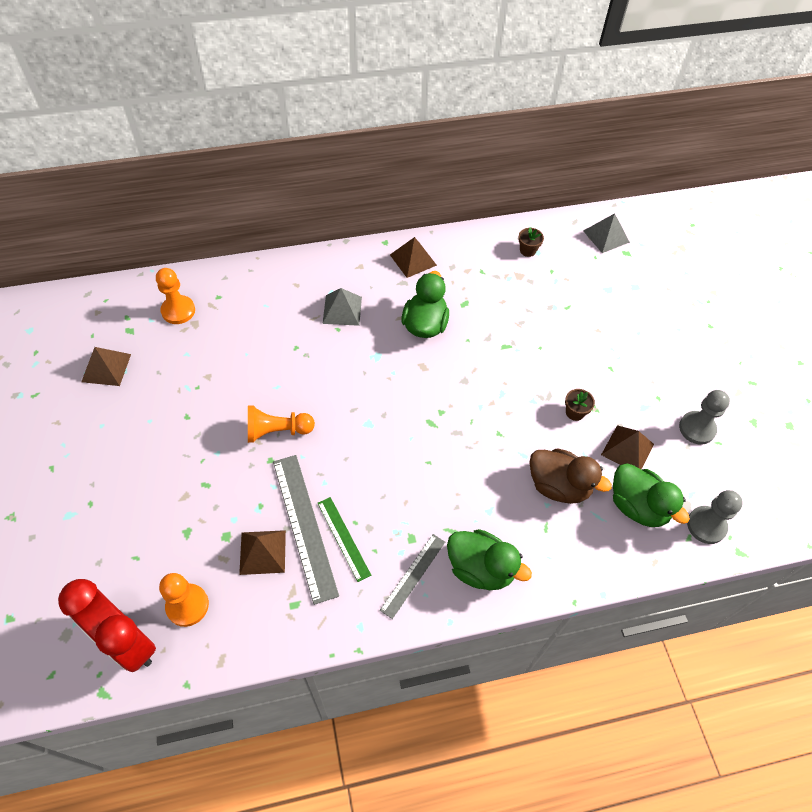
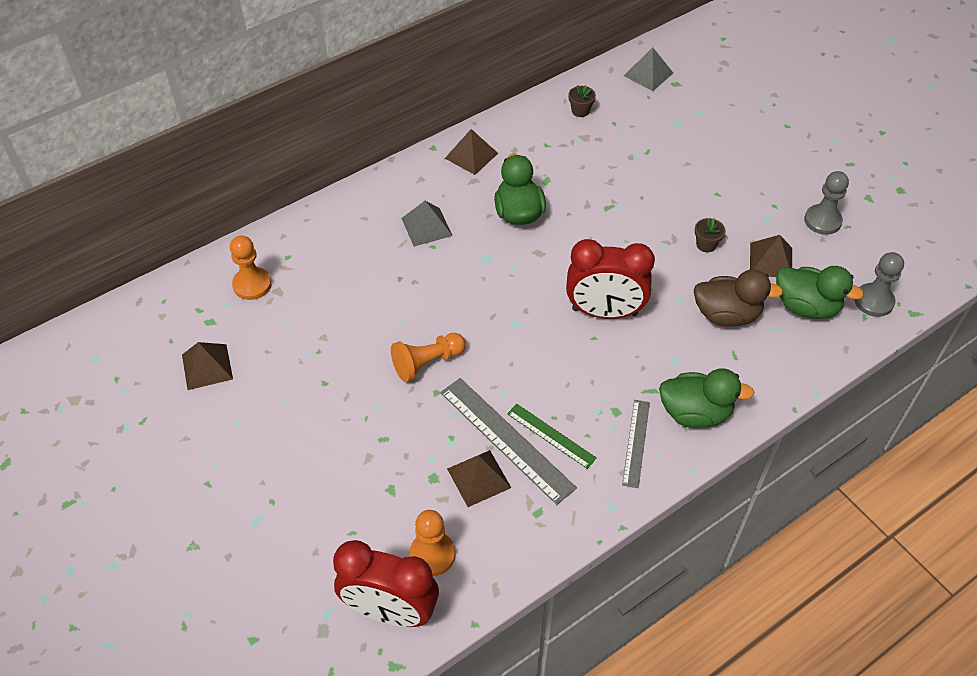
camera: 20 degrees left, 5 degrees down
none -> red clock [566,239,655,319]

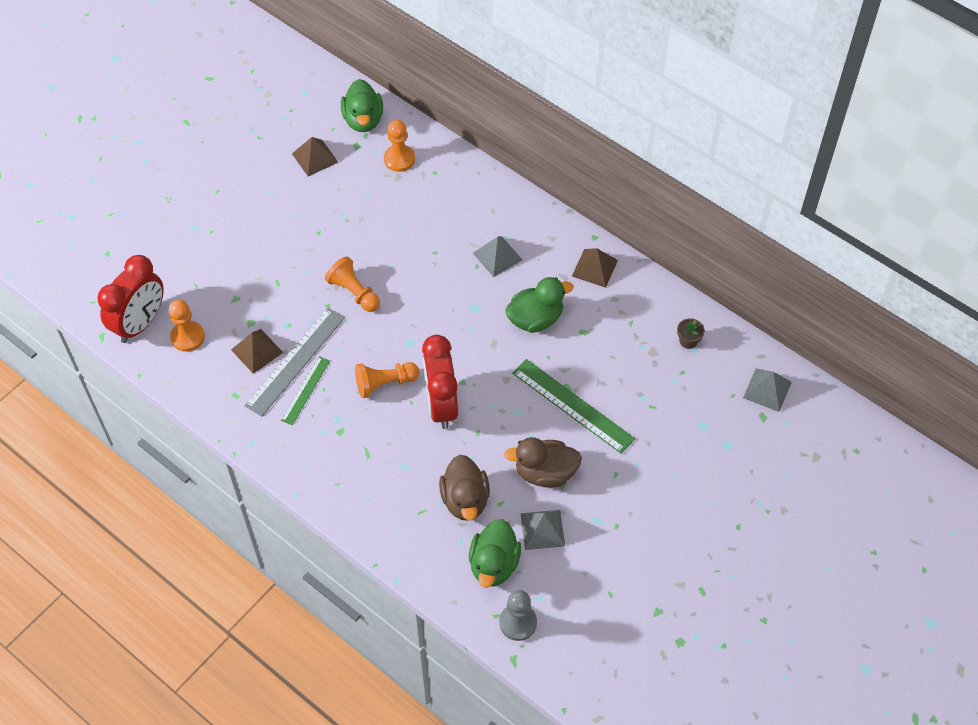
camera: 75 degrees right, 5 degrees up
red clock [333,540,439,627] -> red clock turned 150 degrees counterclockwise [97,255,164,343]
grey ruler [622,400,650,488] -> none
green duck [659,368,755,428] -> green duck moved to [341,79,383,132]
brown flower pot [695,218,725,253] -> brown duck [504,437,582,488]
brown pyramid [750,235,792,277] -> grey pyramid [520,510,565,550]
grey pawn [804,171,849,235] -> none
none -> orange pawn [355,362,419,398]
none -> green ruler [512,359,635,454]

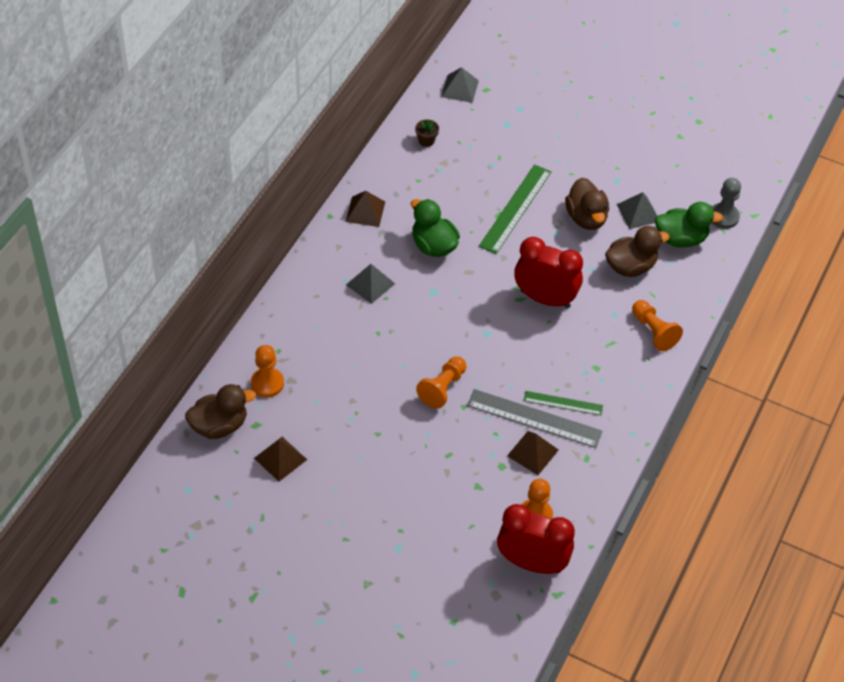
camera: 105 degrees left, 5 degrees down
green duck [341,79,383,132] -> brown duck [185,384,256,439]
orange pawn [355,362,419,398] -> orange pawn moved to [632,300,683,351]
red clock [422,335,458,429] -> red clock turned 135 degrees counterclockwise [514,237,583,308]

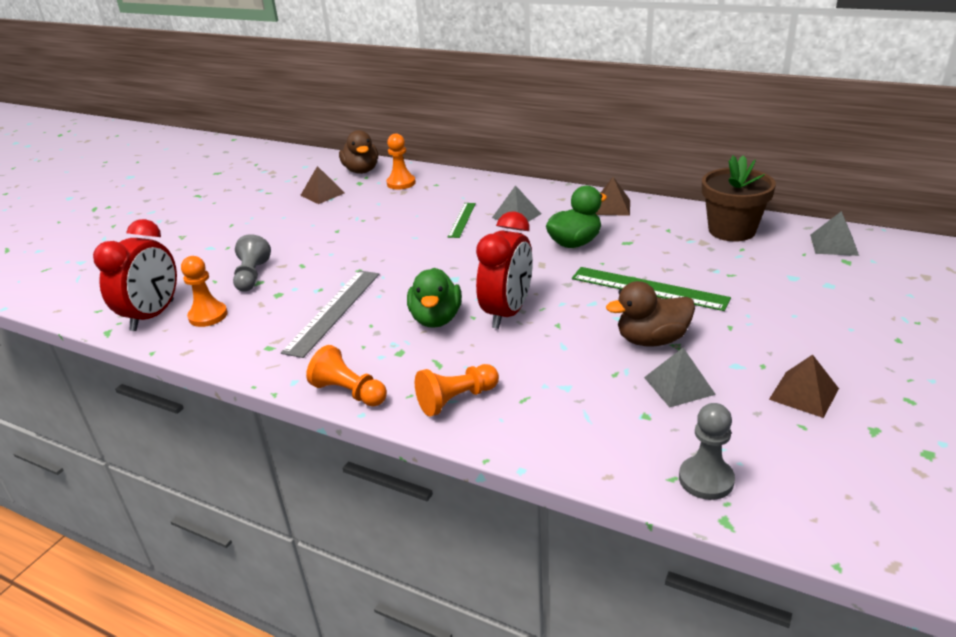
camera: 95 degrees right, 20 degrees down
brown flower pot [415,119,439,147] -> brown flower pot [702,155,776,242], size x2.46
orange pawn [416,357,466,408] -> orange pawn moved to [306,345,387,407]
brown pyramid [507,431,559,475] -> brown pyramid moved to [769,355,839,418]
green ruler [523,391,603,415] -> green ruler moved to [448,203,476,238]
brown duck [605,226,670,277] -> none
green duck [655,202,723,248] -> green duck moved to [407,268,462,328]
none -> grey pawn [233,234,271,292]

